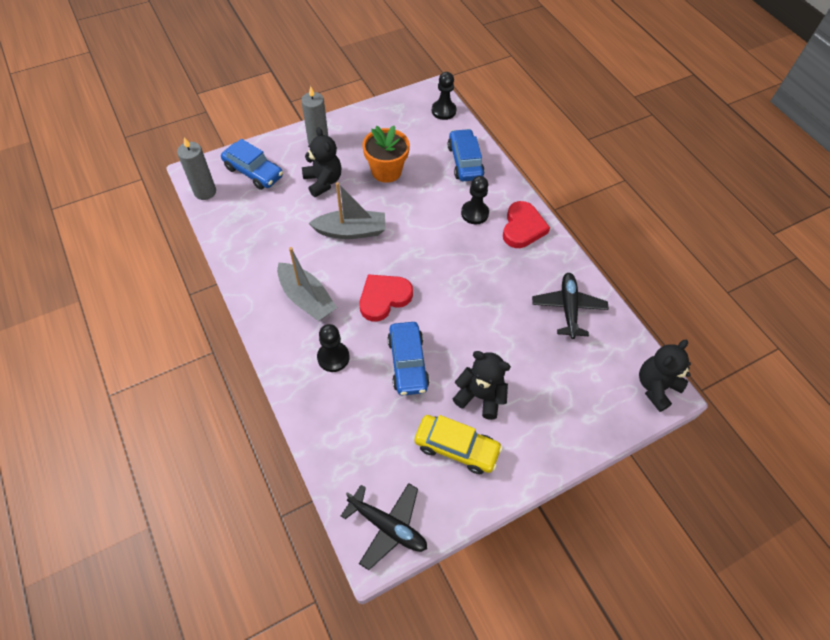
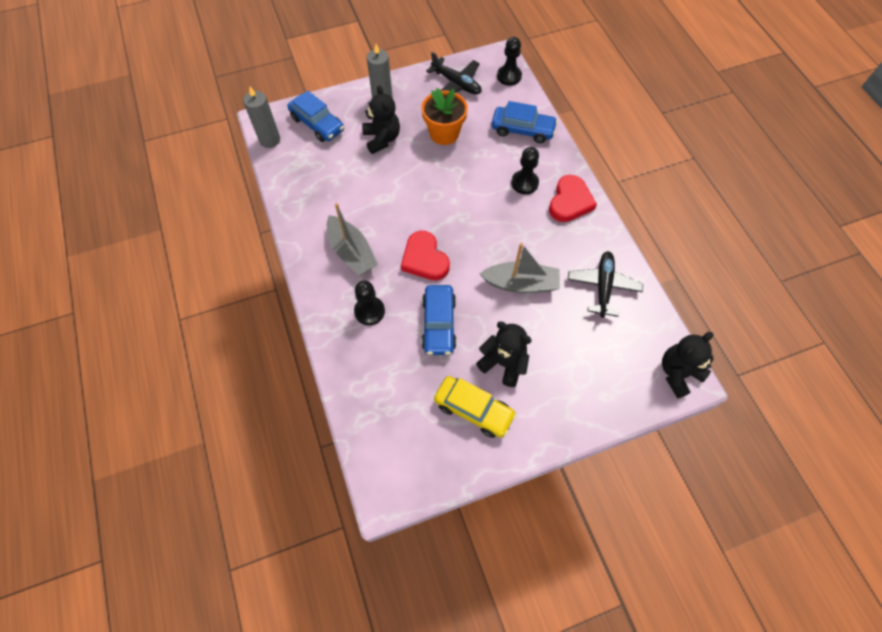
camera: 10 degrees right, 5 degrees up
grey boat [309,182,386,239] -> grey boat moved to [479,243,560,293]
black plane [341,483,427,570] -> black plane moved to [426,52,482,94]
red heart [360,274,413,322] -> red heart turned 90 degrees counterclockwise [401,231,450,281]
blue car [448,129,485,181] -> blue car turned 105 degrees clockwise [492,101,558,143]

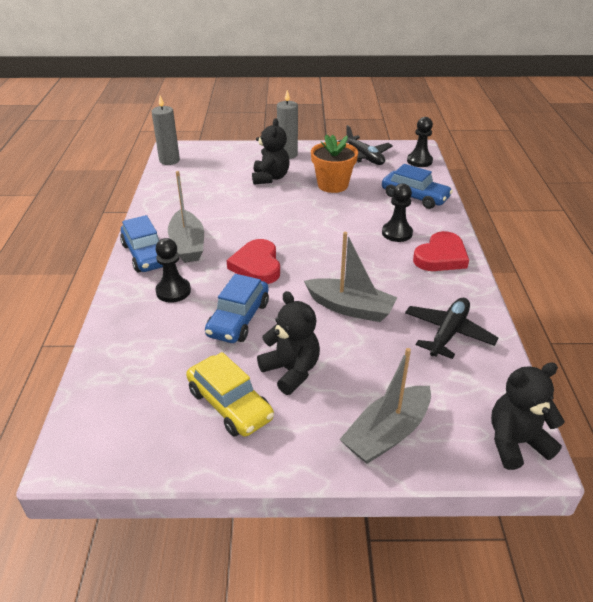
camera: 20 degrees right, 25 degrees down
blue car [287,91,344,142] -> blue car moved to [120,215,163,272]
none -> grey boat [340,348,431,464]

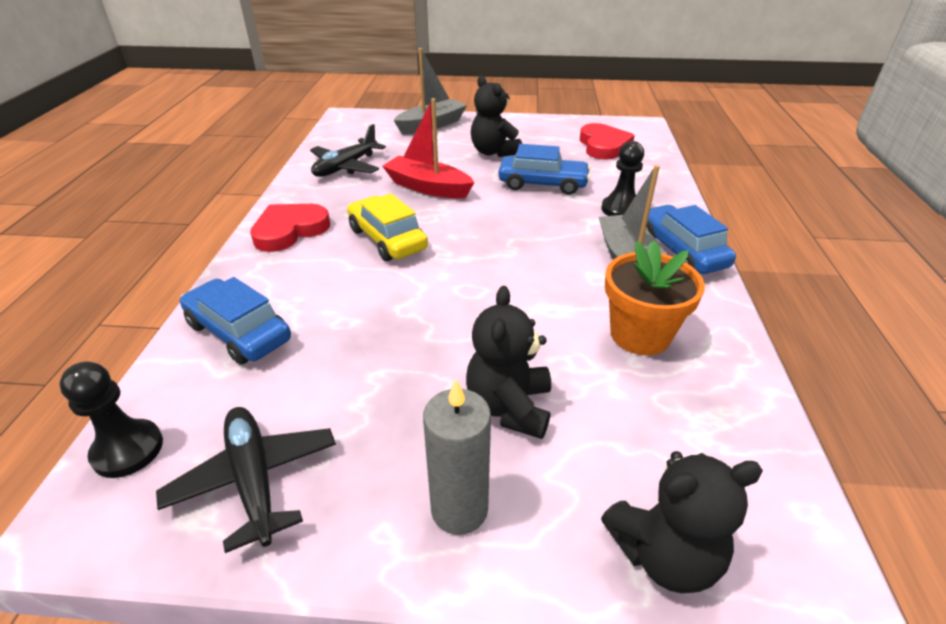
camera: 175 degrees left, 0 degrees up
grey candle [152,96,180,165] -> none
yellow car [186,352,274,437] -> yellow car moved to [347,194,428,261]
blue car [205,274,269,343] -> blue car turned 75 degrees clockwise [498,144,591,195]
red heart [227,239,280,284] -> red heart moved to [580,123,635,160]
grey boat [304,232,398,322] -> red boat [382,98,475,198]
orange flower pot [311,134,358,193] -> orange flower pot moved to [605,241,705,355]
black pawn [382,184,413,242] -> none
black teddy bear [491,362,565,470] -> black teddy bear moved to [601,451,763,593]

